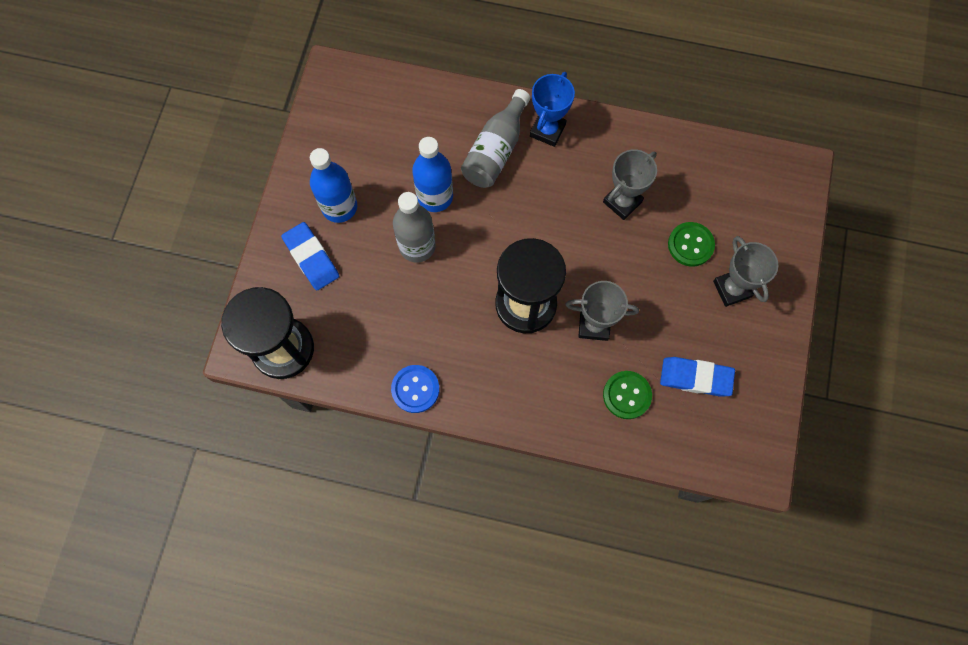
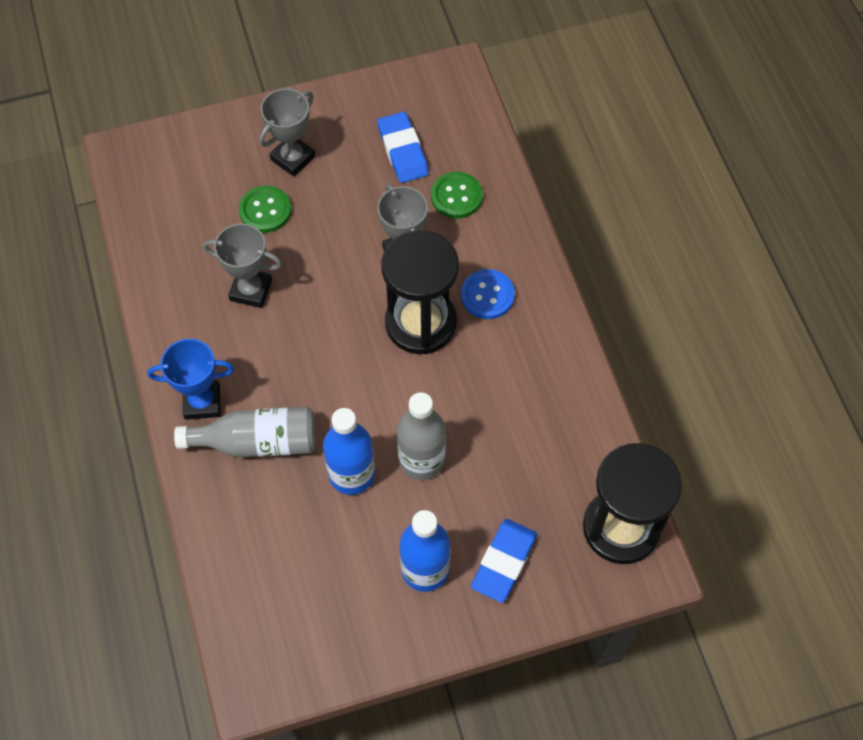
camera: 120 degrees left, 10 degrees down
blue button [391,365,439,413] -> blue button moved to [461,269,515,319]

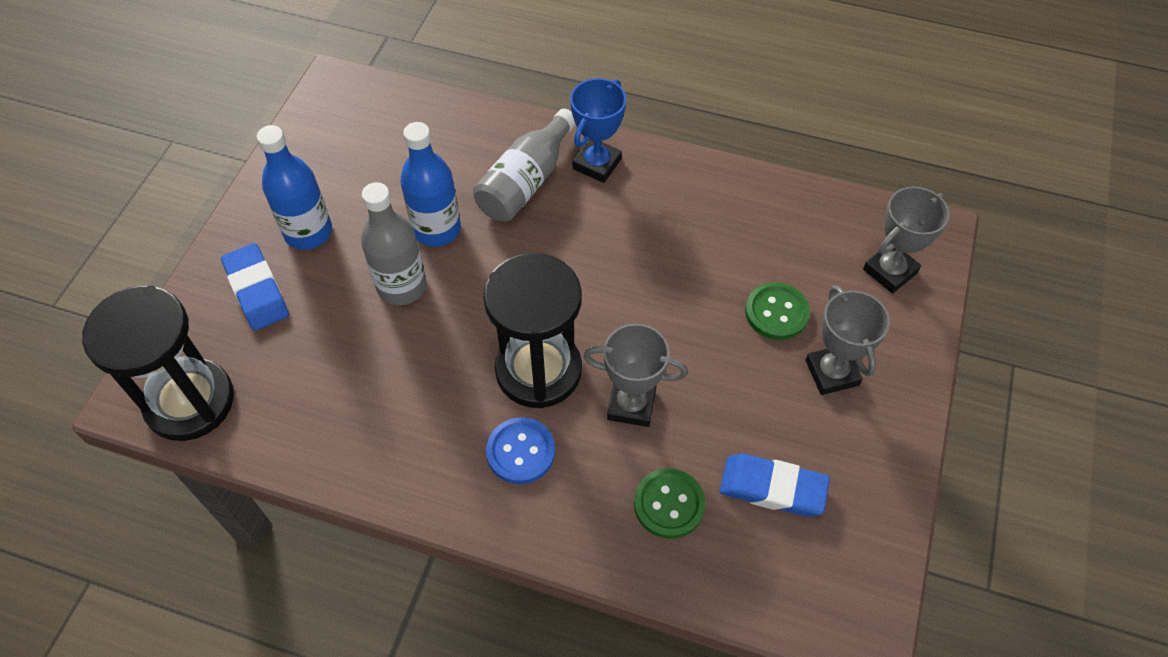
camera: 125 degrees right, 5 degrees down
grey trophy [203,223,282,308] -> grey trophy moved to [863,187,950,293]

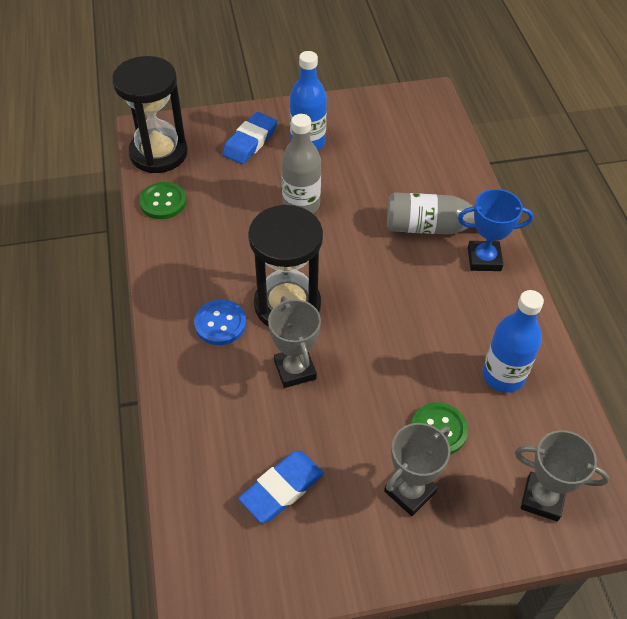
camera: 60 degrees right, 5 degrees down
blue bottle [400,122,461,247] -> blue bottle moved to [482,290,544,393]
green button [634,468,706,539] -> green button moved to [139,182,186,219]
blue eraser [719,454,830,517] -> blue eraser turned 60 degrees clockwise [238,451,324,523]

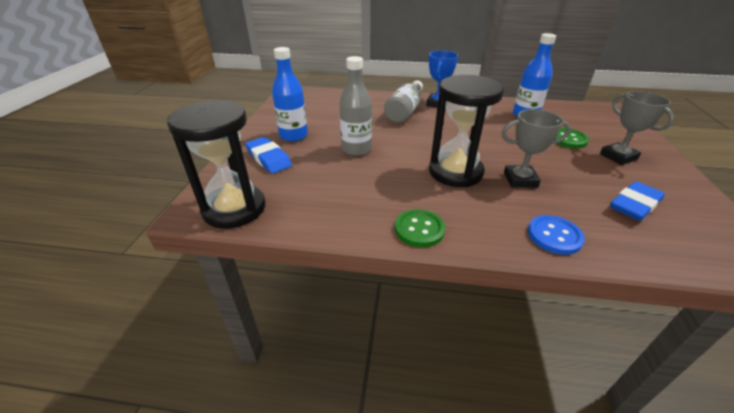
camera: 70 degrees left, 15 degrees down
green button [139,182,186,219] -> green button moved to [395,209,445,247]
blue button [194,299,246,345] -> blue button moved to [528,215,585,255]
blue eraser [238,451,324,523] -> blue eraser turned 75 degrees clockwise [610,181,665,221]
grey trophy [515,430,609,522] -> none

